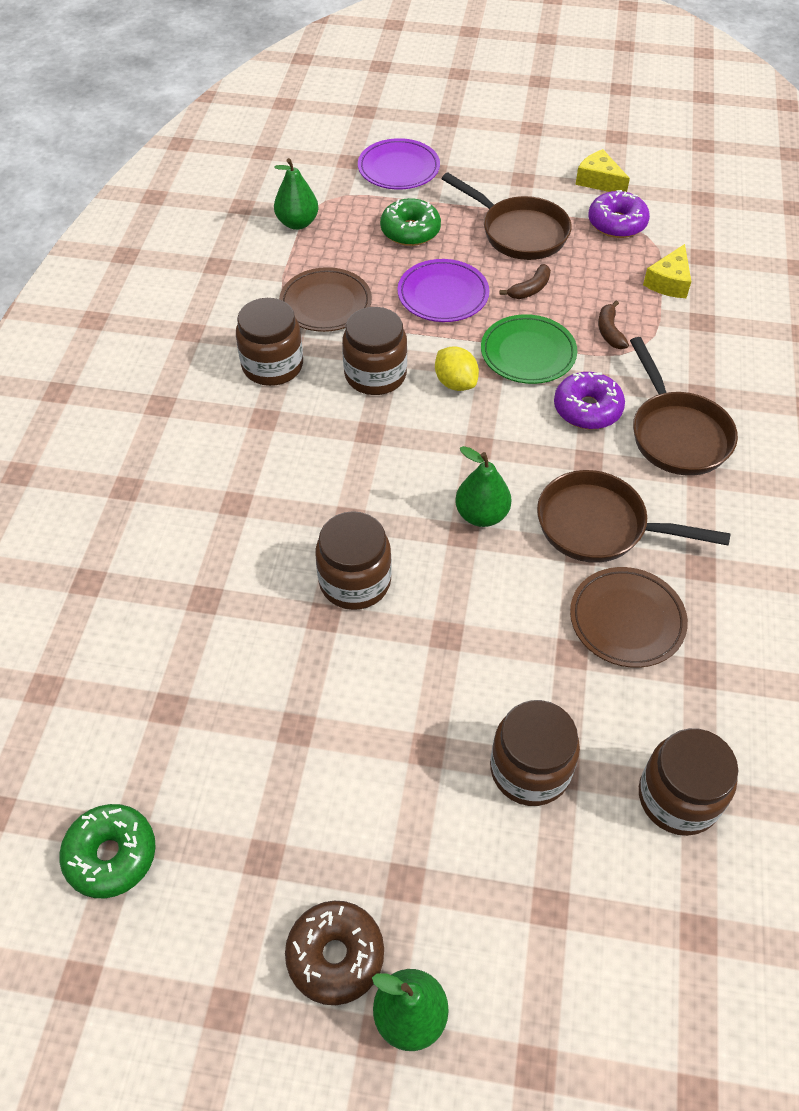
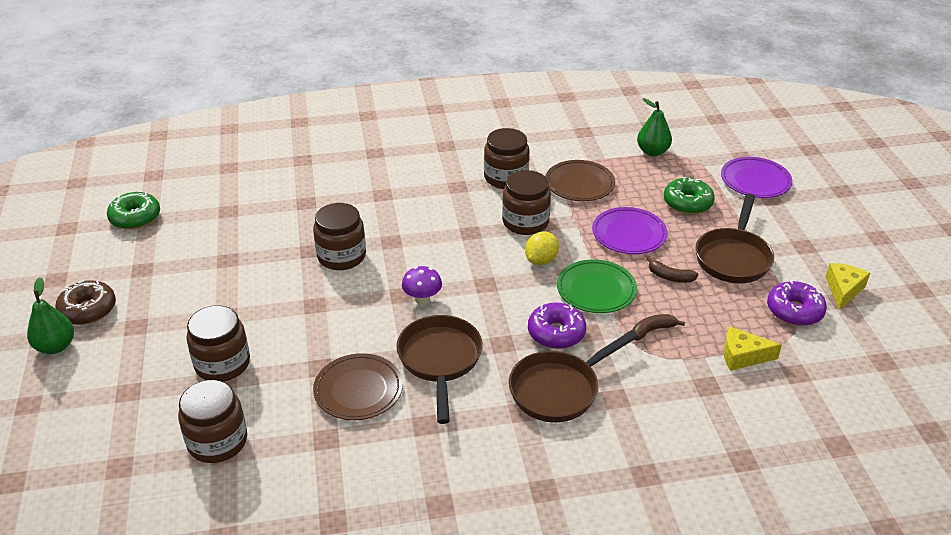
camera: 70 degrees right, 15 degrees down
green pear [455,446,511,527] -> purple mushroom [402,266,442,305]

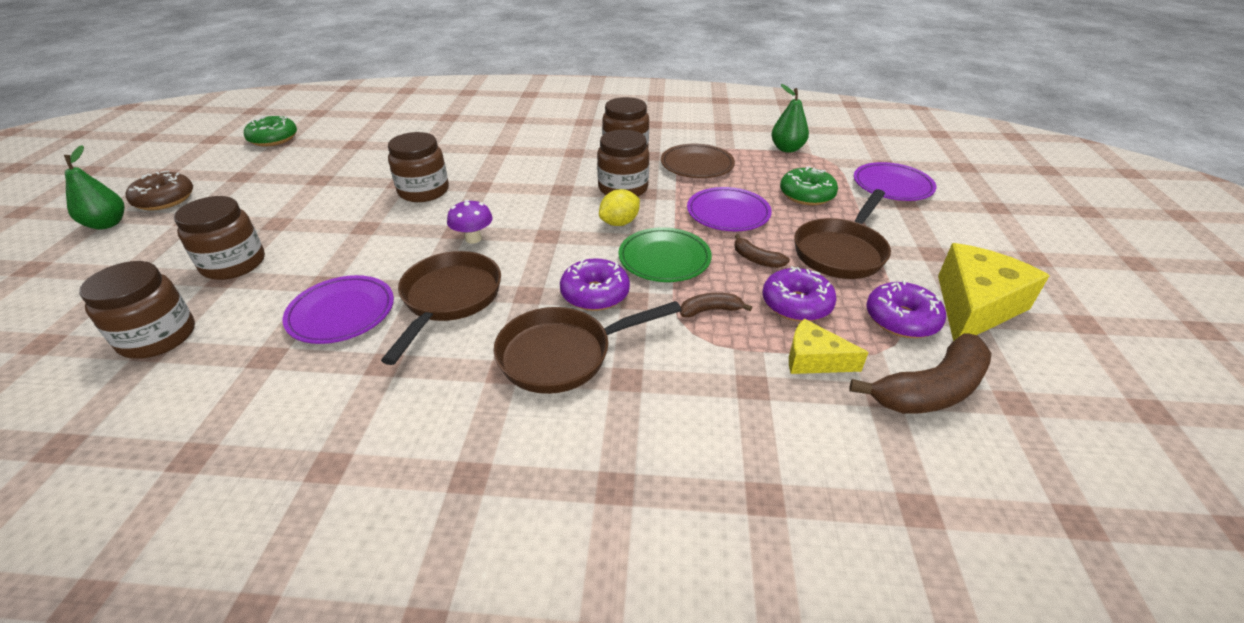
camera: 15 degrees right, 0 degrees up
brown plate [313,353,403,420] -> purple plate [283,275,394,344]
yellow cheese [826,263,870,310] -> yellow cheese [938,243,1050,341], size x1.76
none -> purple donut [763,266,837,322]
none -> brown banana [850,333,992,414]

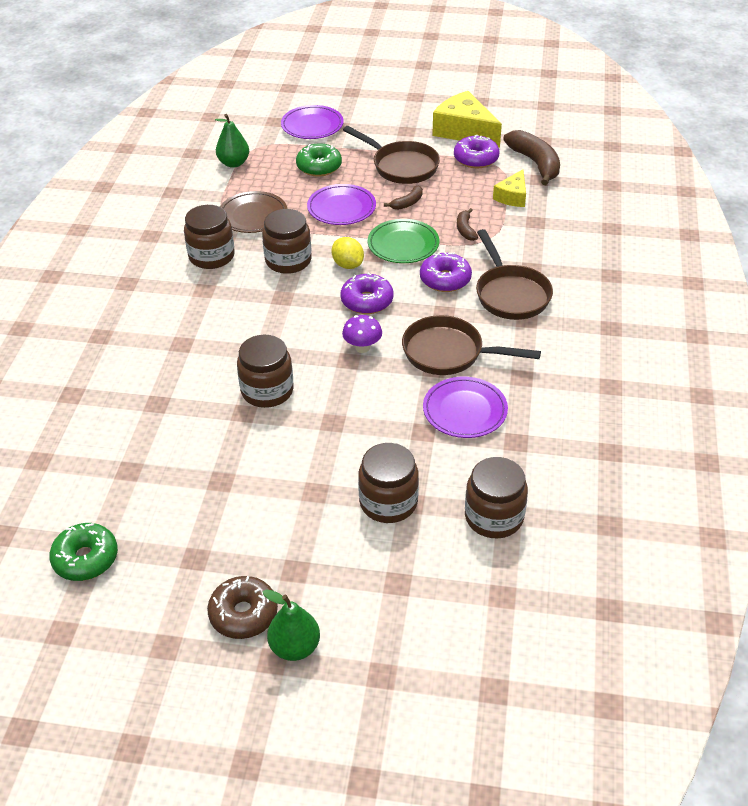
camera: 85 degrees left, 5 degrees up
purple donut [763,266,837,322] -> purple donut moved to [340,273,393,314]

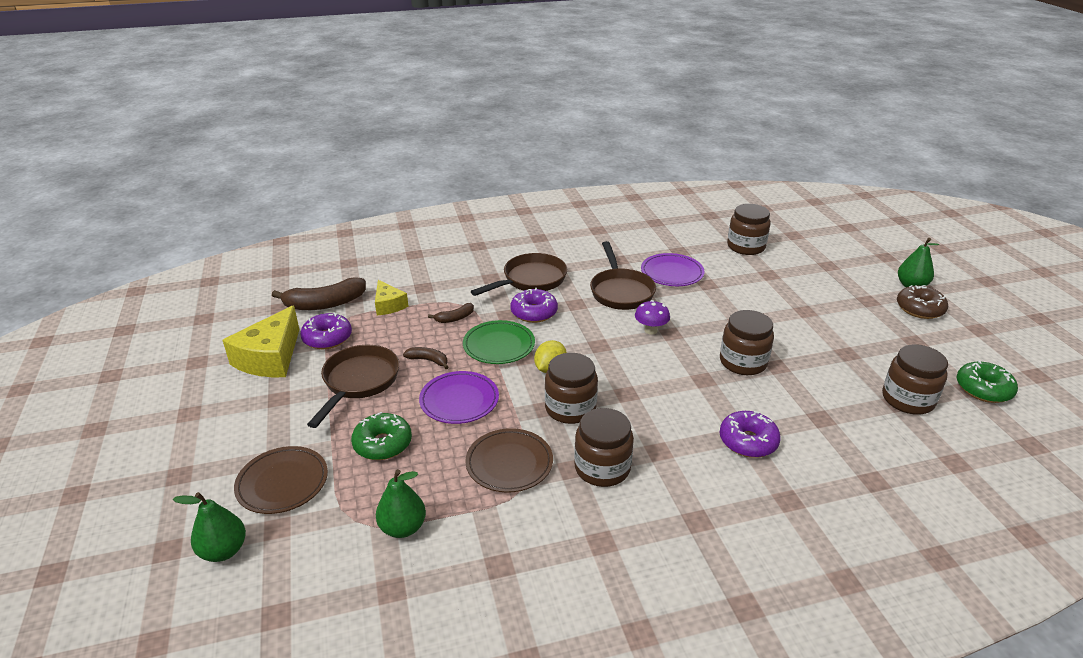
camera: 115 degrees left, 10 degrees down
purple plate [281,105,344,139] -> brown plate [234,446,328,514]
purple donut [340,273,393,314] -> purple donut moved to [720,411,781,458]
brown jar [358,443,419,523] -> brown jar moved to [882,344,948,415]
yellow cheese [493,169,526,207] -> yellow cheese turned 60 degrees clockwise [375,280,408,315]
brown banana [503,130,560,185] -> brown banana turned 150 degrees counterclockwise [272,277,366,310]
none -> green pear [173,492,246,562]

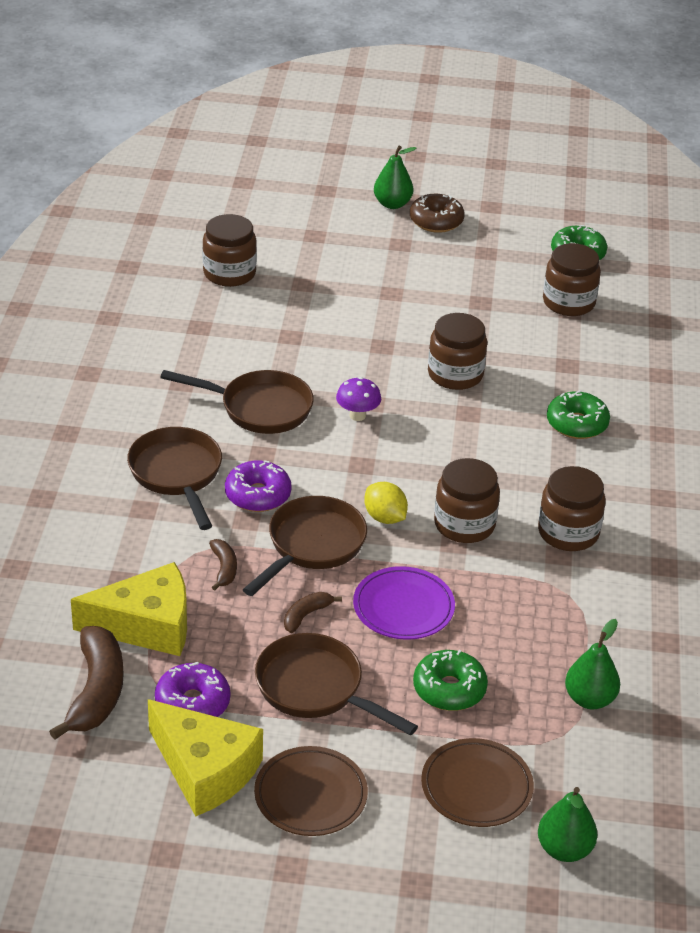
camera: 70 degrees left, 5 degrees up
yellow cheese [375,280,408,315] -> yellow cheese [71,562,187,656], size x1.76
green plate [463,320,535,364] -> brown pan [243,496,367,596]
brown plate [465,428,553,493] -> brown plate moved to [254,746,368,836]
purple plate [641,253,704,286] -> none
purple donut [720,411,781,458] -> green donut [547,390,610,439]

